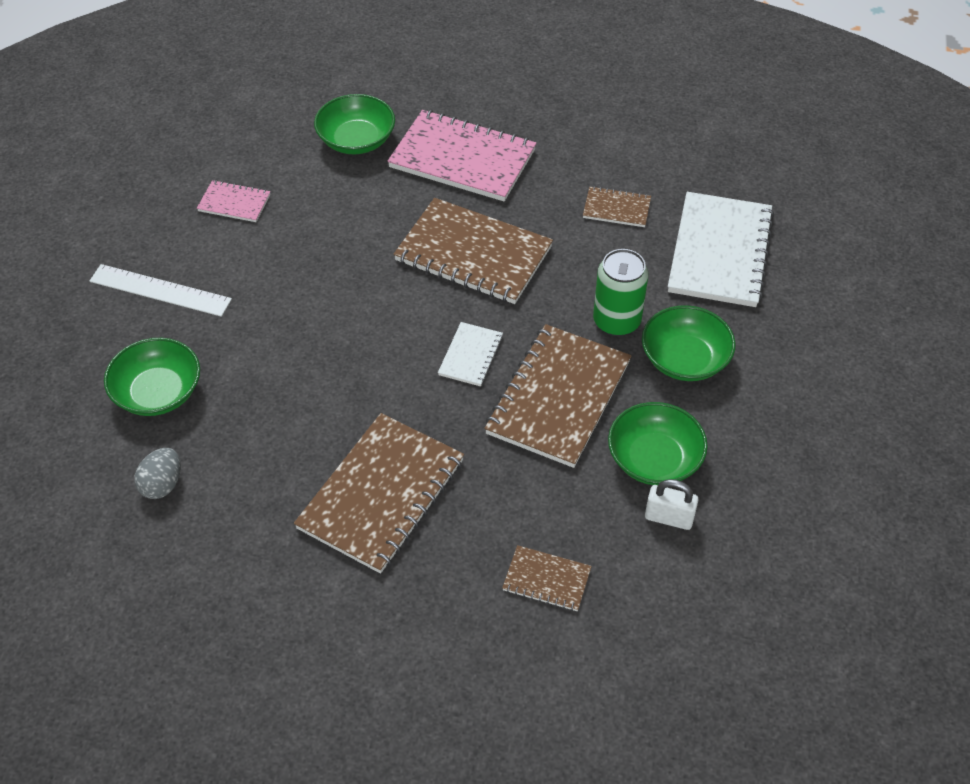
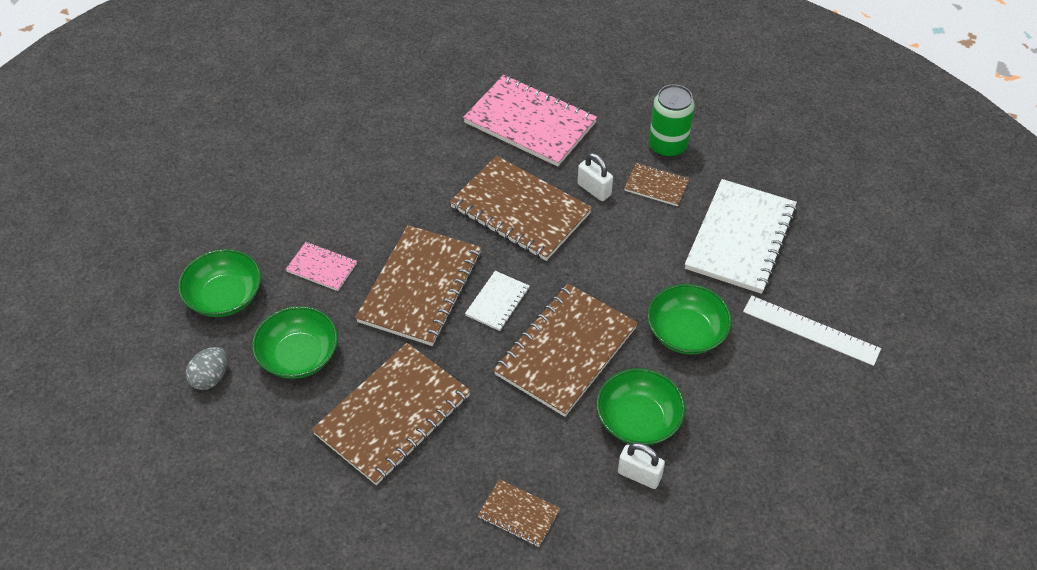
camera: 10 degrees right, 0 degrees up
white ruler [90,264,232,317] -> white ruler moved to [743,296,881,366]
pink notebook [197,180,270,222] -> pink notebook moved to [286,242,357,291]
green bowl [314,94,395,154] -> green bowl moved to [252,306,338,379]
green can [593,249,648,336] -> green can moved to [649,84,695,158]
none -> brown notebook [355,225,481,346]
none -> white padlock [578,153,613,201]

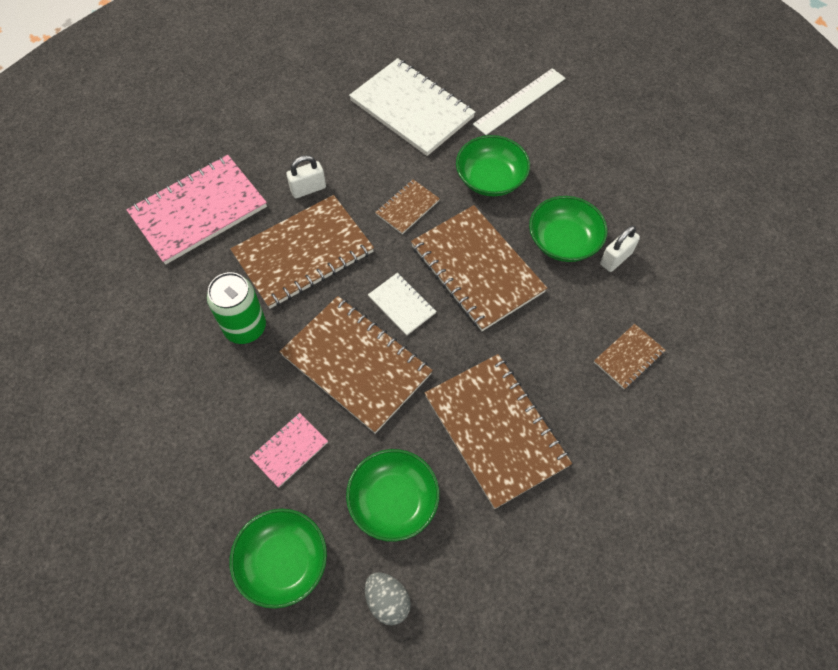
camera: 70 degrees left, 10 degrees up
brown notebook [624,163,689,206] -> brown notebook moved to [375,179,440,234]
green can [649,84,695,158] -> green can moved to [207,272,266,344]

